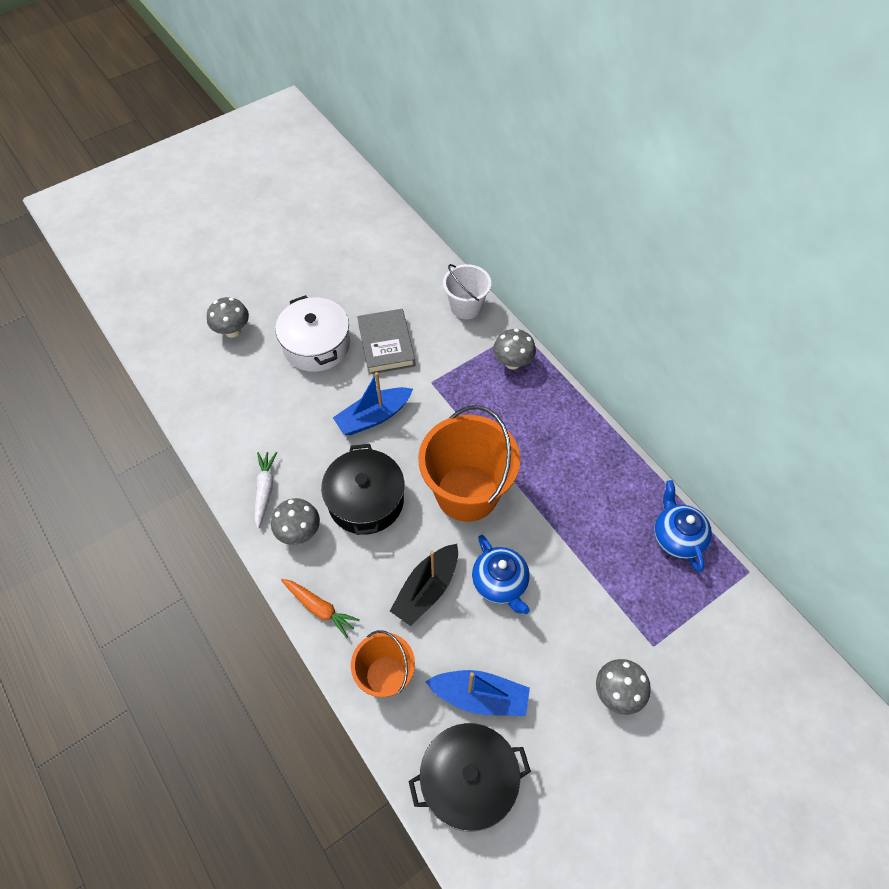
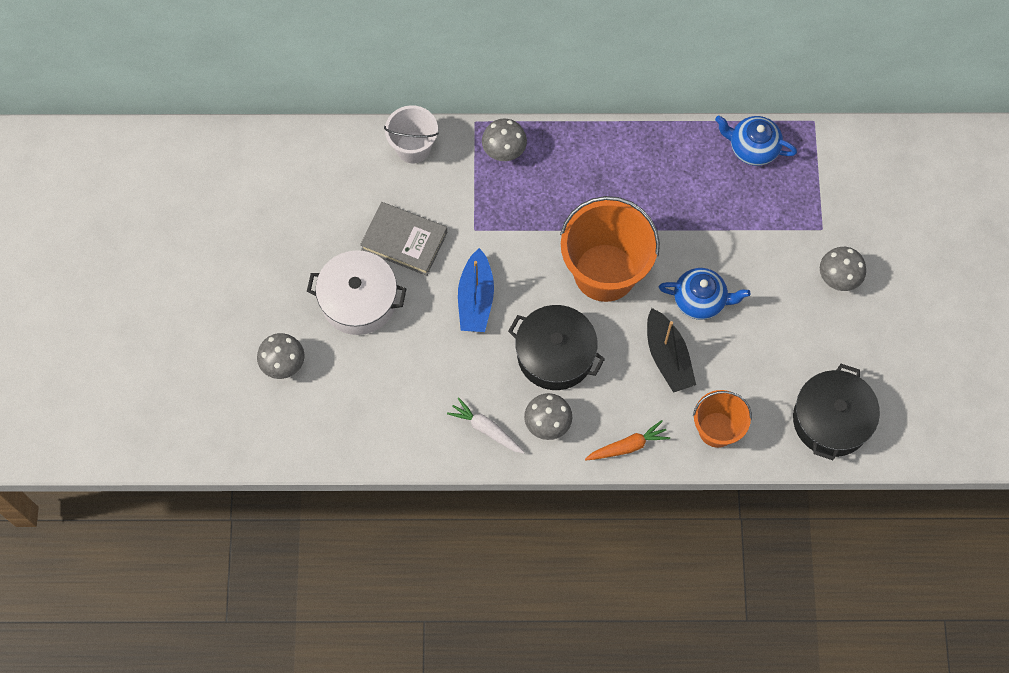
camera: 55 degrees left, 10 degrees up
blue boat [426,670,530,716] -> none

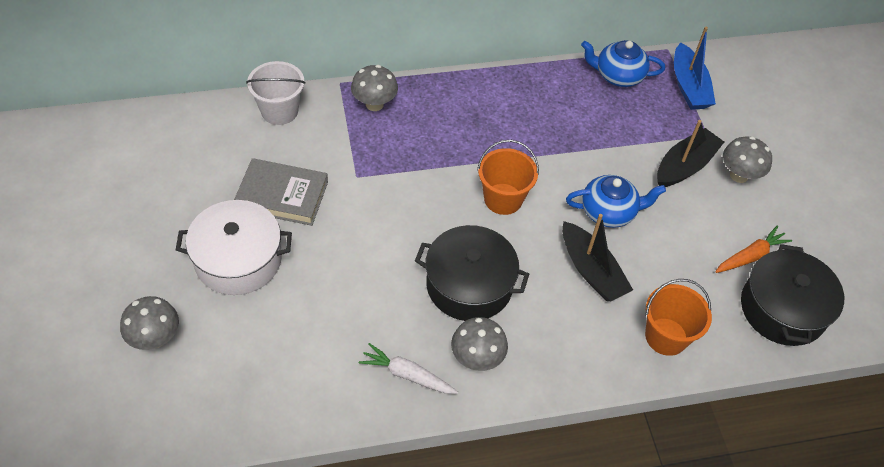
camera: 15 degrees left, 15 degrees down
blue boat [458,248,494,332] -> blue boat moved to [674,27,716,110]
orange bucket [560,196,660,302] -> orange bucket [477,140,539,215], size x0.57
orange carrot [585,420,670,461] -> orange carrot moved to [715,226,792,273]
none -> black boat [657,120,724,187]

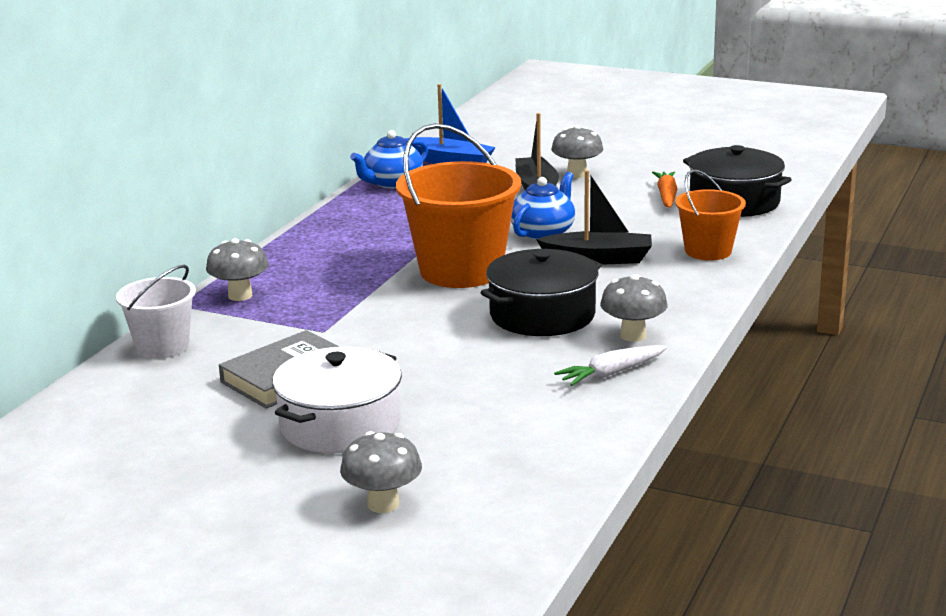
camera: 50 degrees left, 30 degrees down
orange bucket [477,140,539,215] -> orange bucket [396,123,521,288], size x1.74

